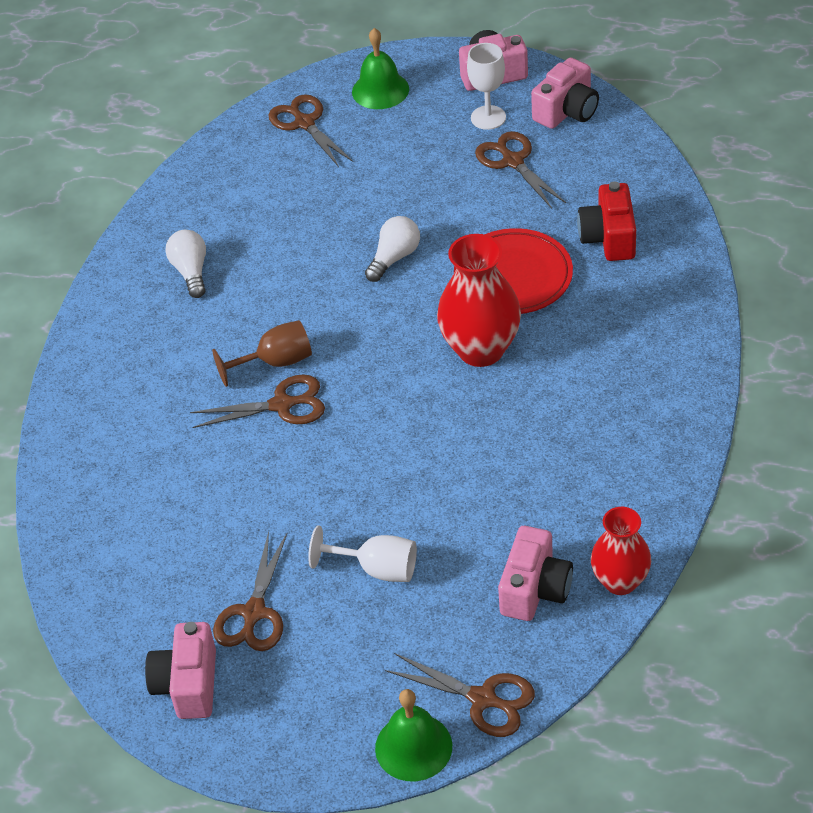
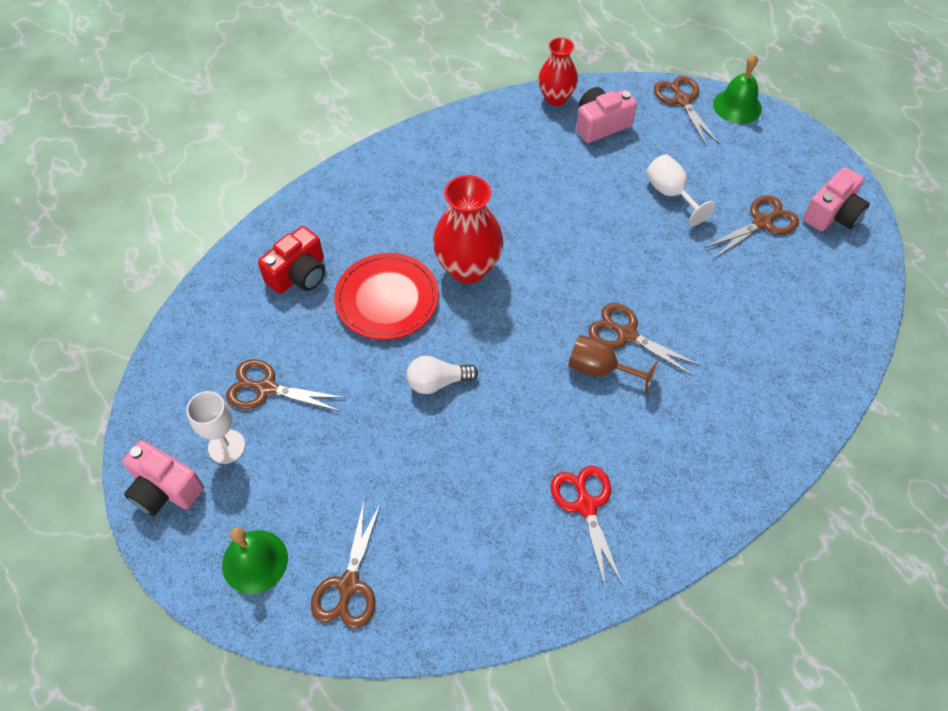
camera: 140 degrees left, 10 degrees up
white light bulb [165,230,206,298] -> red scissors [551,466,623,590]
brown scissors [475,131,566,209] -> brown scissors turned 90 degrees clockwise [226,359,346,412]
pink camera [531,58,599,129] -> none

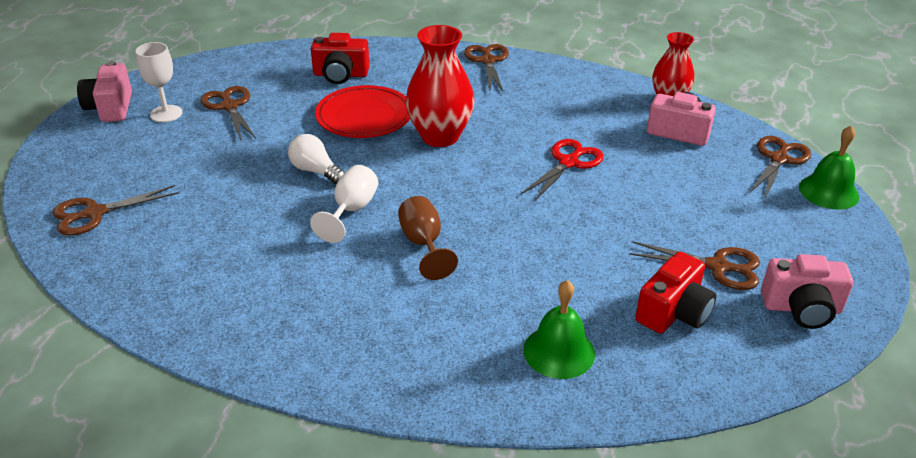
camera: 50 degrees right, 20 degrees down
green bell [222,527,288,594] -> green bell moved to [523,280,595,379]
red scissors [551,466,623,590] -> red scissors moved to [521,139,604,202]
brown scissors [588,303,701,377] -> brown scissors moved to [464,44,509,93]
white goblet [646,154,716,226] -> white goblet moved to [310,165,378,243]
none -> red camera [635,252,716,334]

